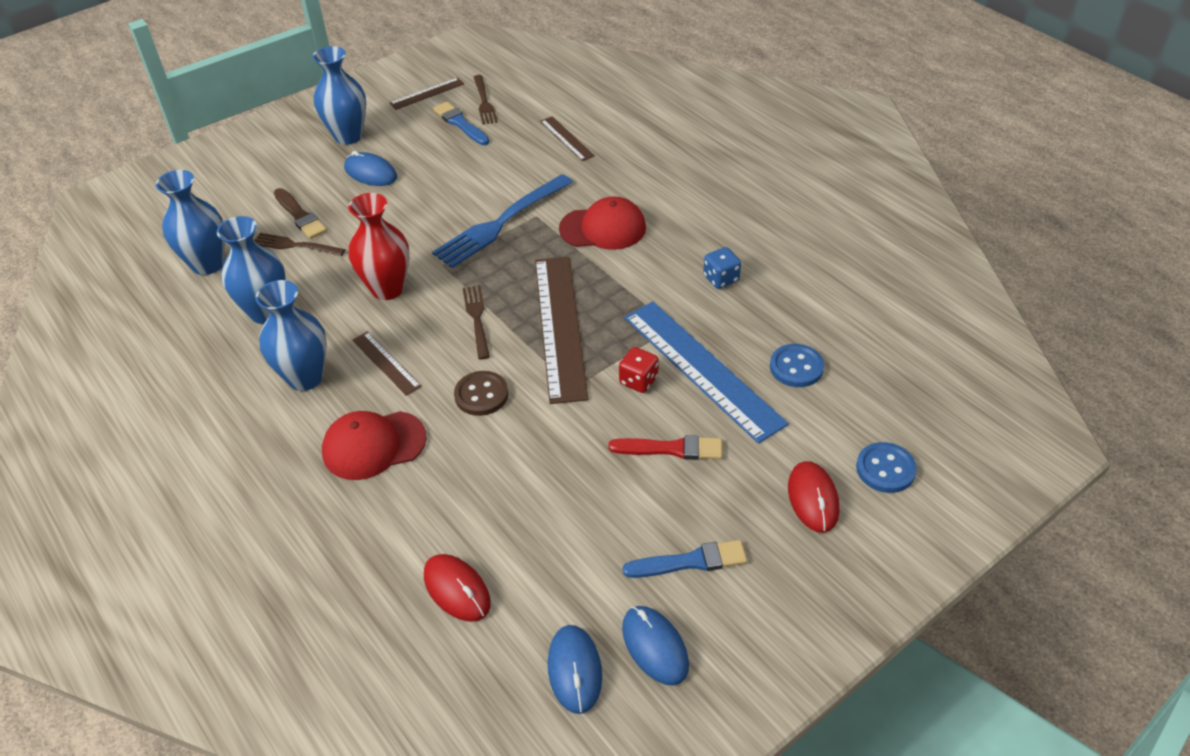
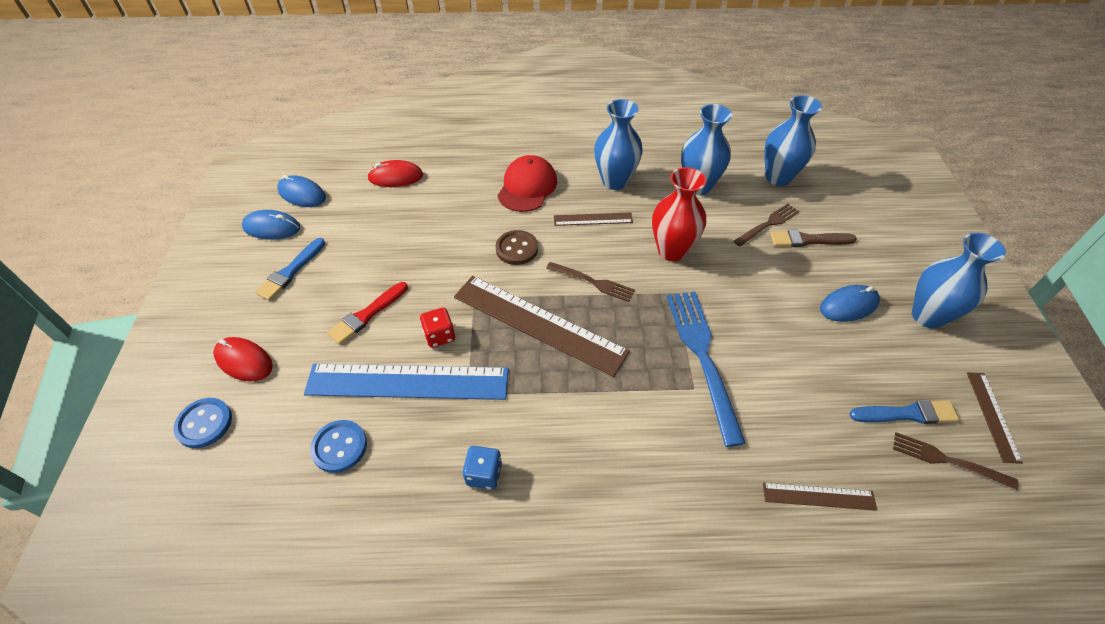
camera: 125 degrees right, 5 degrees up
red cap [559,197,646,250] -> none

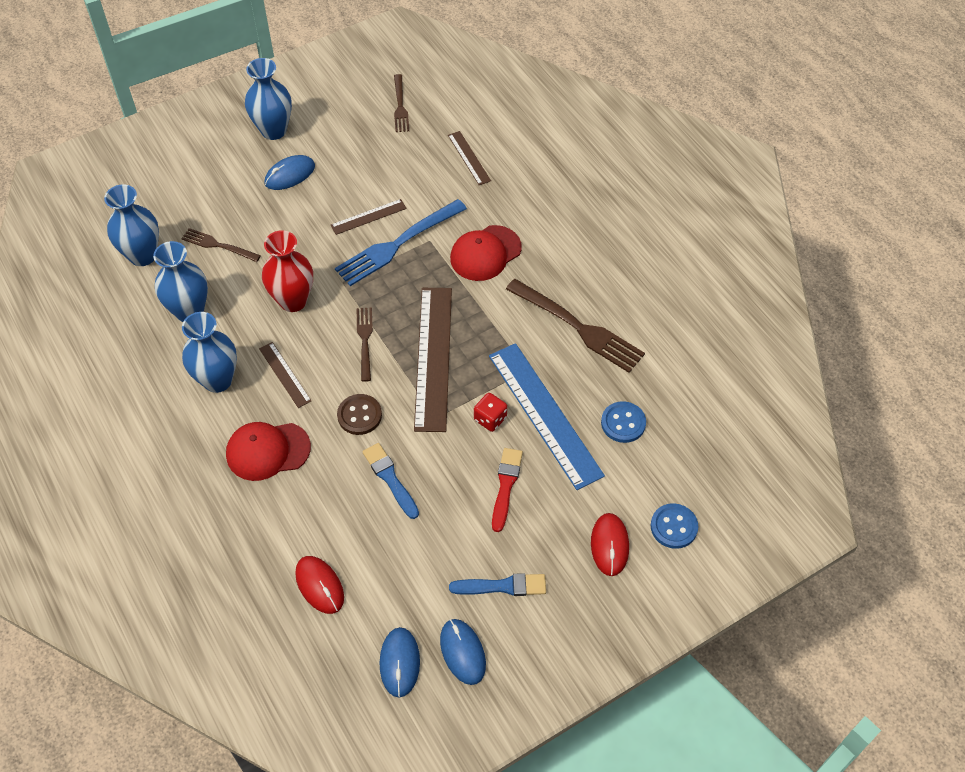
camera: 120 degrees left, 5 degrees up
red brush [327,282,408,345] -> red brush turned 90 degrees counterclockwise [492,448,523,532]
blue dice [462,446,502,490] -> brown fork [506,279,645,373]
brown brush [770,230,857,247] -> none
blue mouse [820,285,880,322] -> blue mouse turned 75 degrees counterclockwise [264,155,315,190]
blue brush [850,400,959,424] -> blue brush moved to [362,443,419,519]
brown ruler [967,372,1023,464] -> brown ruler moved to [331,199,407,235]
none -> red cap [450,225,522,281]

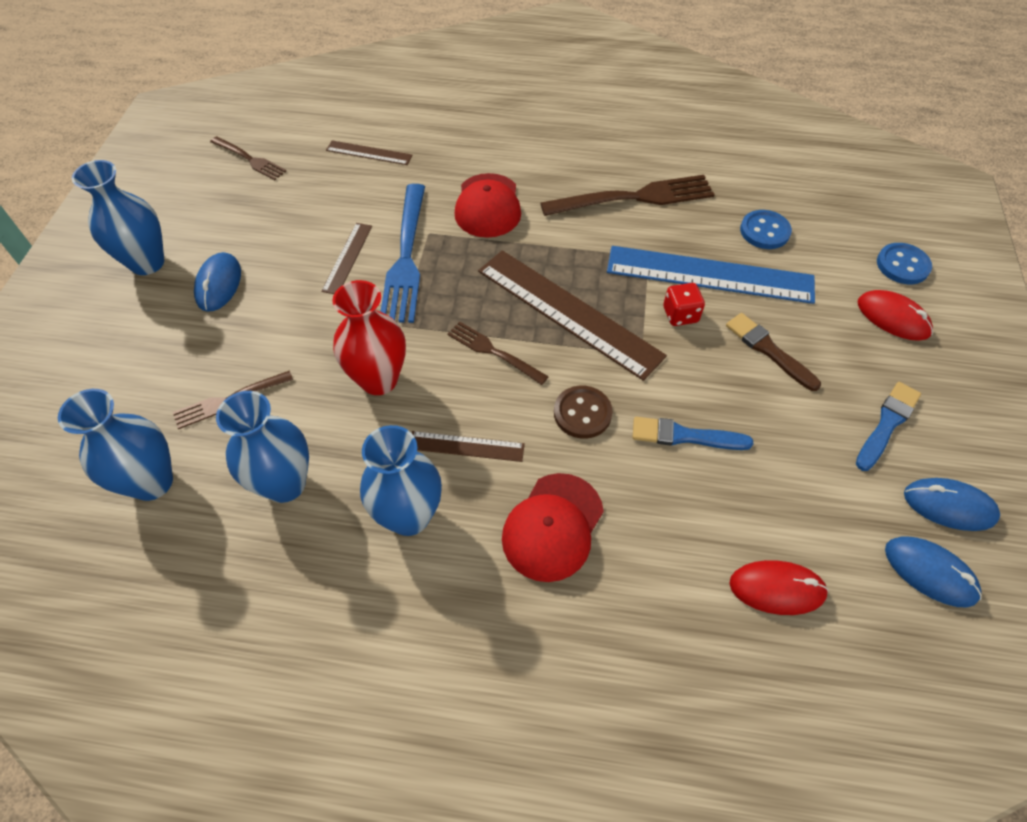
camera: 50 degrees left, 0 degrees up
red brush [492,448,523,532] -> brown brush [726,313,821,391]

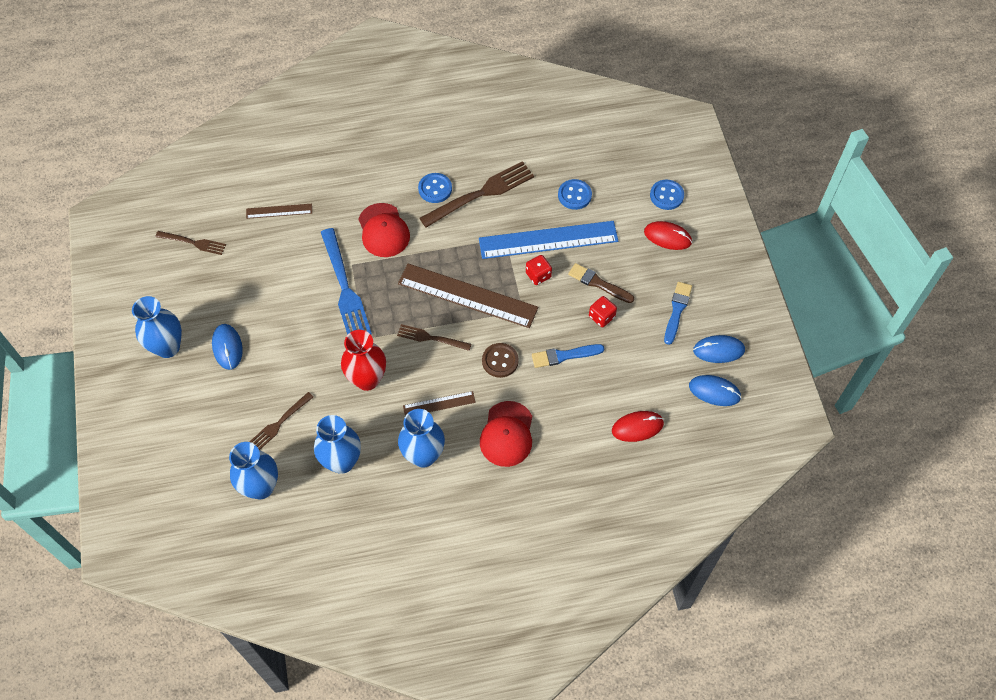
camera: 20 degrees left, 5 degrees up
brown ruler [321,223,372,294] -> none
none -> blue button [418,173,452,203]
none -> red dice [589,296,617,327]

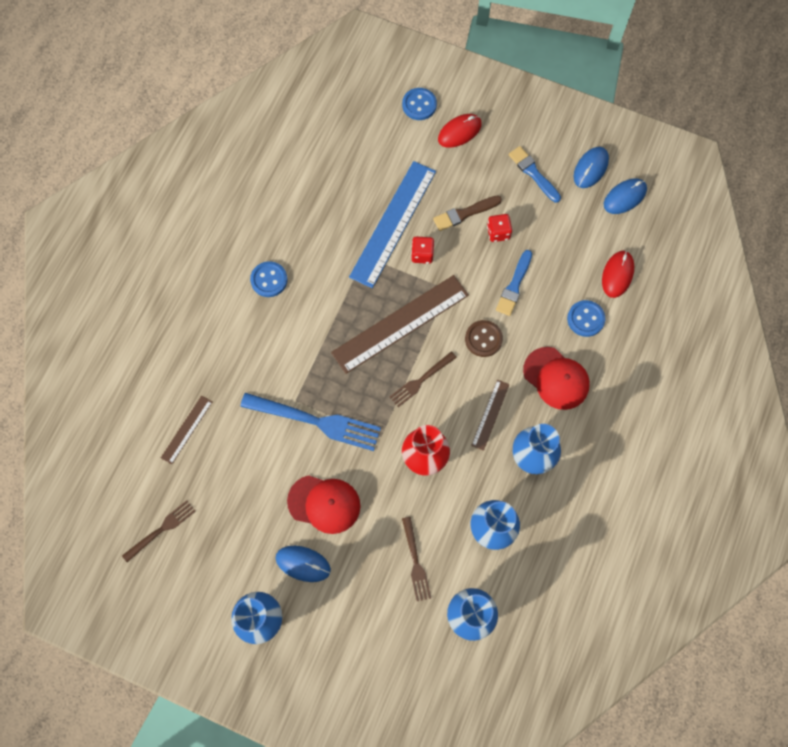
camera: 55 degrees left, 10 degrees up
red cap [358,203,410,257] -> red cap moved to [287,475,361,534]
brown fork [419,161,534,228] -> none
blue button [558,179,592,210] -> blue button moved to [567,300,605,337]

